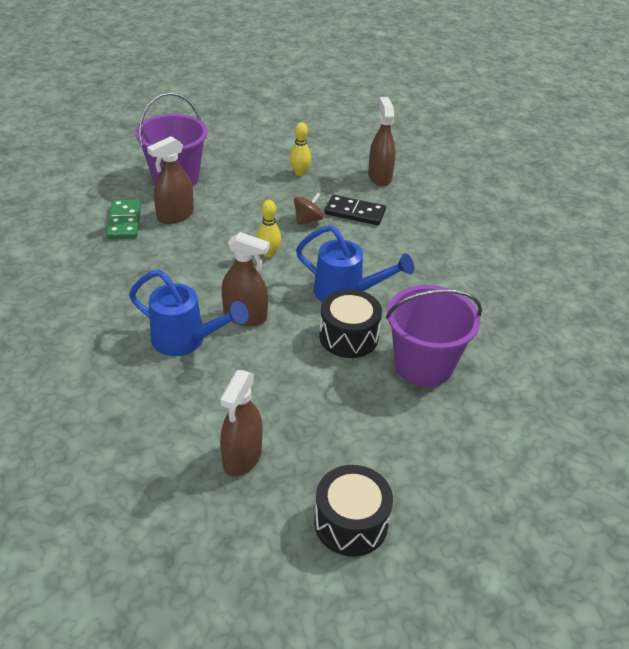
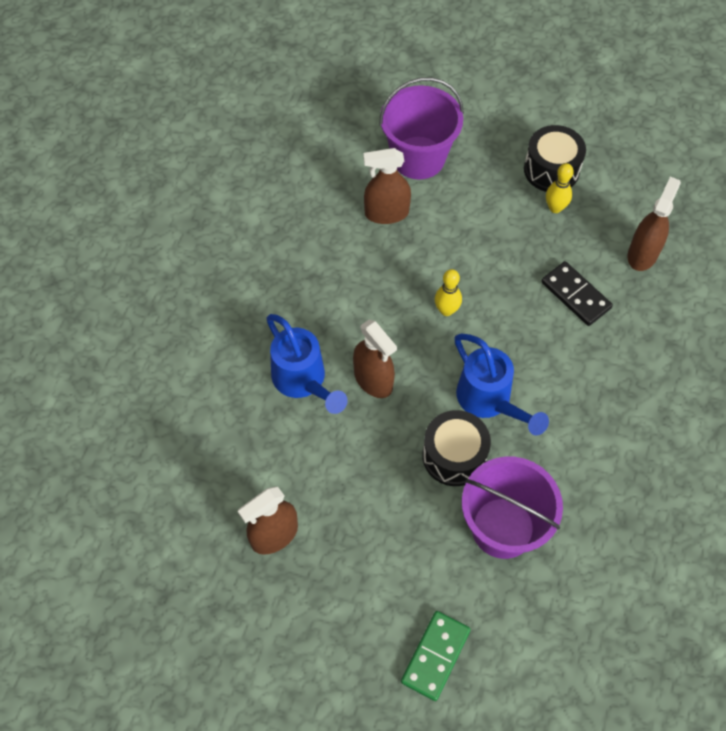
camera: 35 degrees right, 20 degrees up
green domino [106,199,141,239] -> green domino moved to [401,611,471,701]
brown spinning top [294,192,323,225] -> none
black drum [314,465,393,556] -> black drum moved to [524,125,586,192]

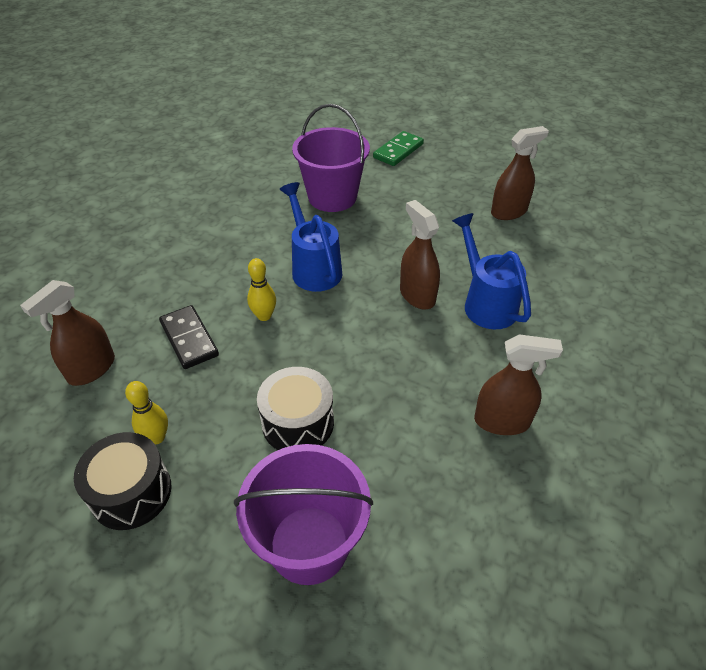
camera: 170 degrees left, 15 degrees down
brown spray bottle [363,148,411,224] -> brown spray bottle moved to [474,334,563,435]
black drum [422,410,491,486] -> black drum moved to [257,367,334,450]
yellow bowling pin [435,269,462,316] -> yellow bowling pin moved to [247,258,276,321]

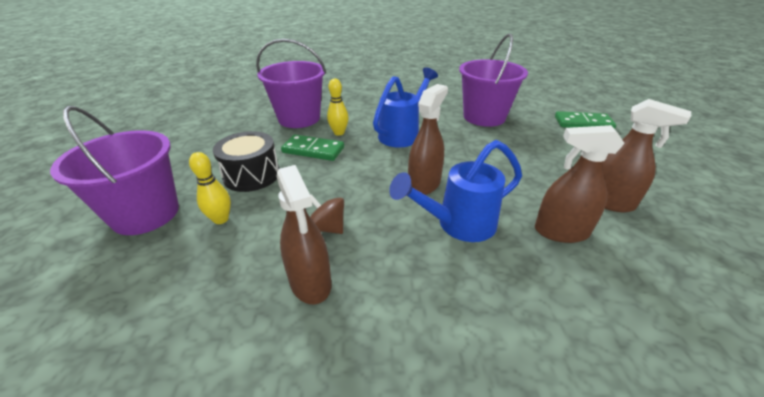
camera: 60 degrees right, 10 degrees down
brown spray bottle [20,280,115,386] -> brown spray bottle moved to [535,125,625,243]
black drum [74,432,171,530] -> none
yellow bowling pin [125,381,168,445] -> yellow bowling pin moved to [189,152,231,224]
black domino [159,305,219,369] -> purple bucket [256,39,326,128]
blue watering can [452,213,531,329] -> blue watering can turned 150 degrees counterclockwise [389,140,522,242]
none -> green domino [281,135,344,161]
none -> brown spinning top [310,194,344,234]

